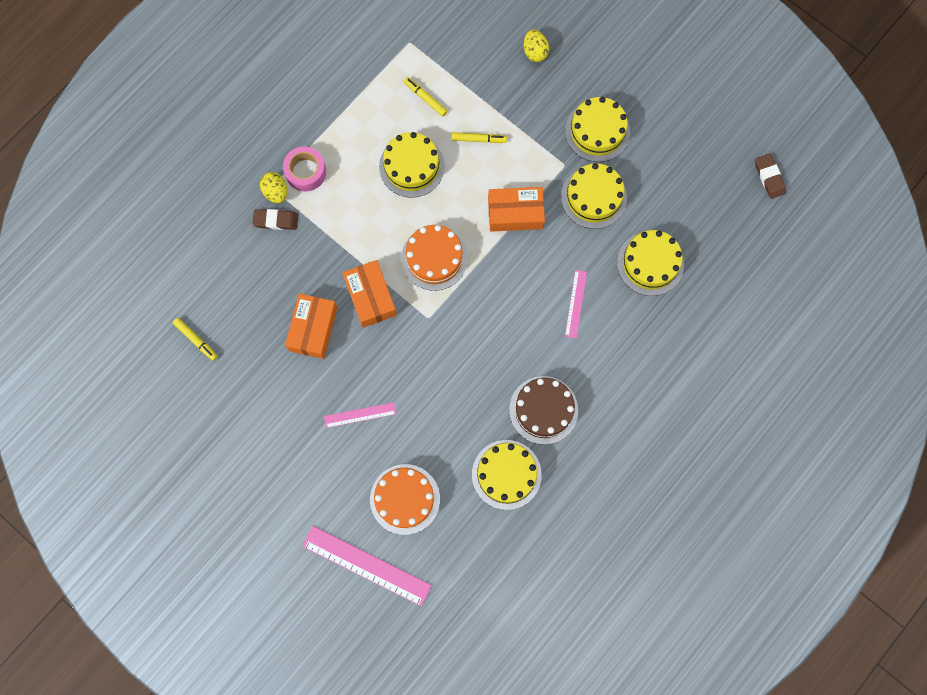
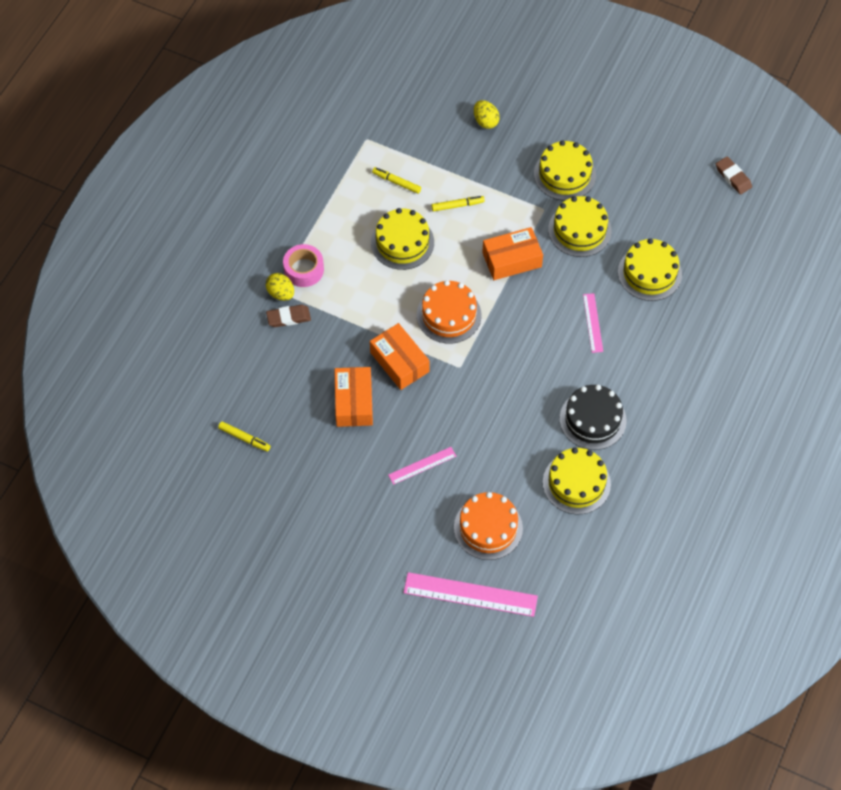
camera: 15 degrees left, 15 degrees down
brown cake [509,376,578,444] -> black cake [560,385,627,450]

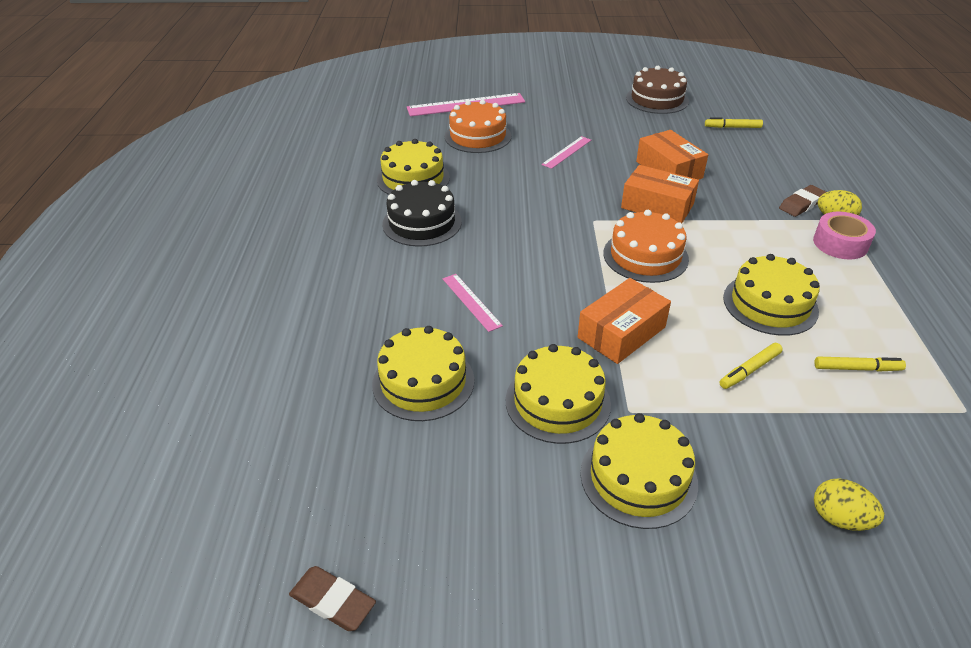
camera: 155 degrees right, 20 degrees down
none -> brown cake [626,66,689,114]

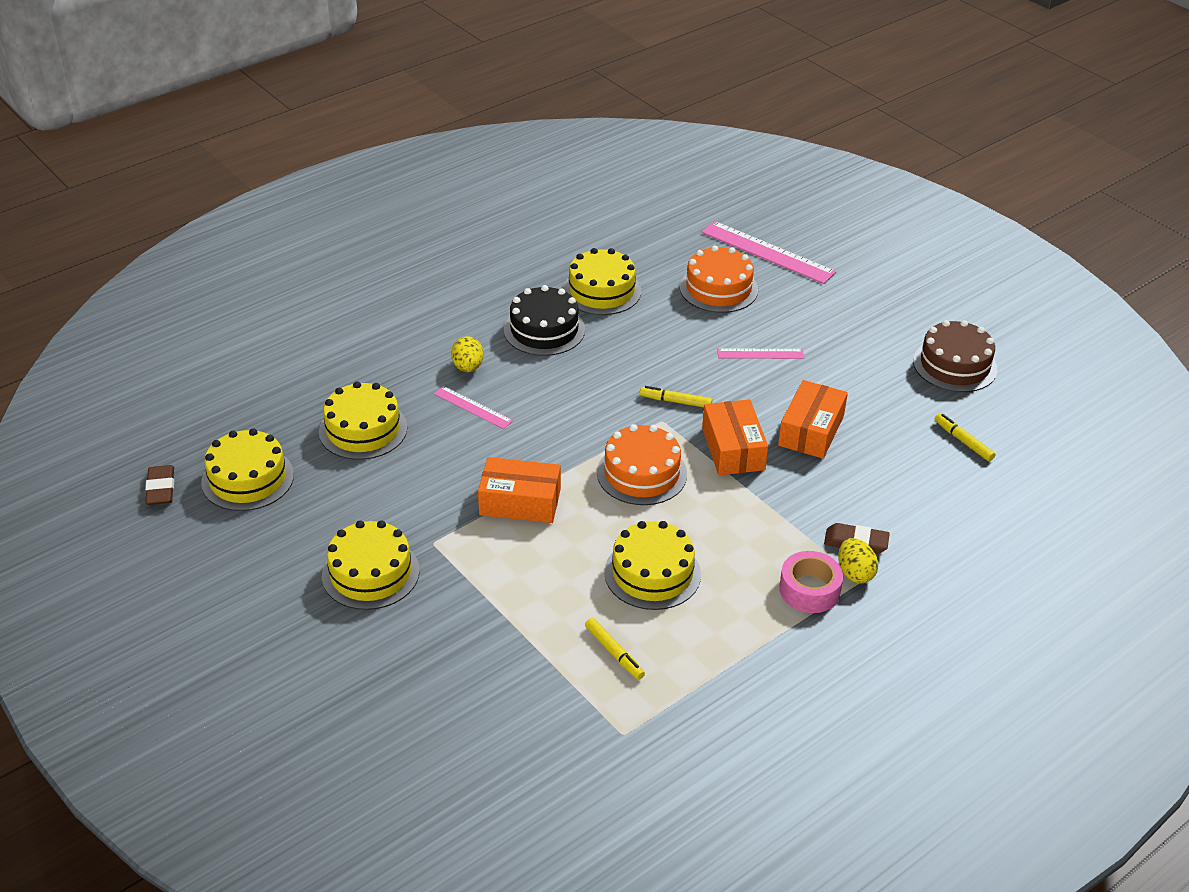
camera: 50 degrees right, 0 degrees up
pink ruler [443,274,503,332] -> pink ruler turned 75 degrees counterclockwise [434,386,513,429]
yellow cake [506,344,611,444] -> yellow cake moved to [201,429,294,511]
yellow marker [720,343,783,389] -> yellow marker moved to [640,386,712,407]
yellow egg [814,478,884,531] -> yellow egg moved to [451,336,484,372]

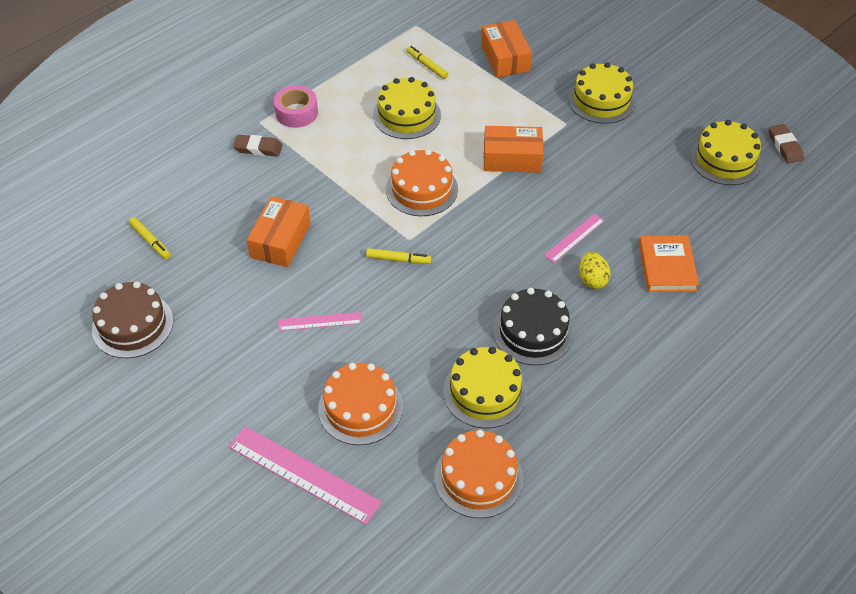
camera: 175 degrees right, 10 degrees up
yellow cake [319,381,407,460] -> none
pink ruler [434,386,513,429] -> pink ruler turned 75 degrees counterclockwise [544,214,605,263]
orange box [702,399,768,475] -> orange box moved to [481,20,532,78]
yellow egg [838,538,878,583] -> none
none -> orange cake [434,430,523,518]
none -> orange book [639,235,699,292]

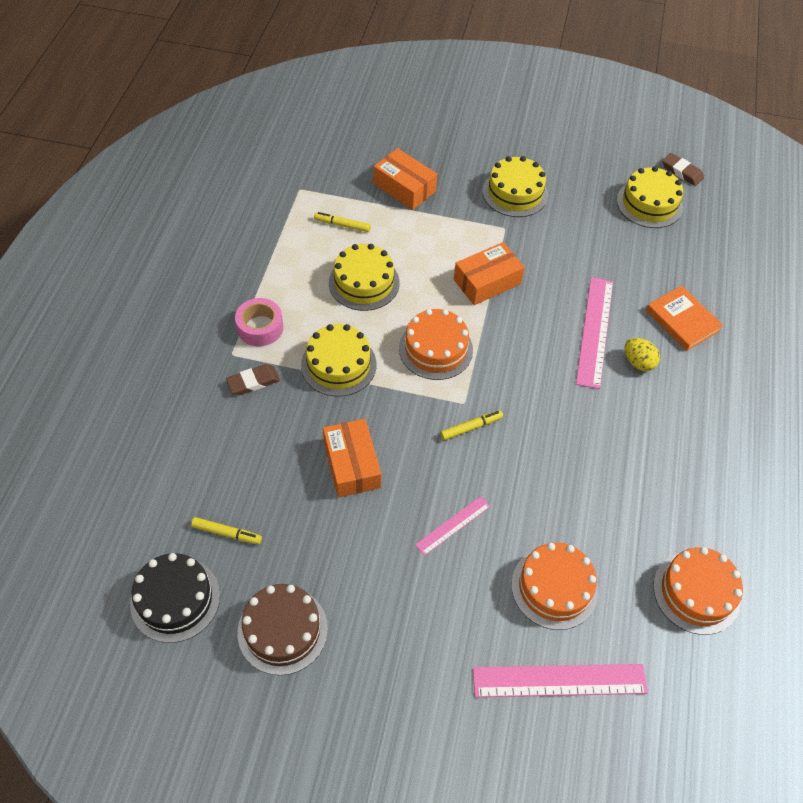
camera: 35 degrees left, 5 degrees up
yellow cake [443,347,527,428] -> yellow cake moved to [301,324,377,397]
black cake [493,288,574,365] -> black cake moved to [130,553,220,643]
pink ruler [544,214,605,263] -> pink ruler [576,277,613,389], size x1.81

